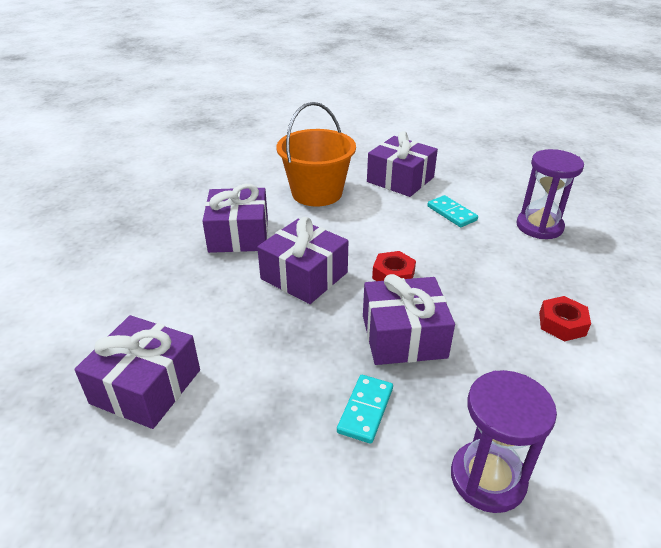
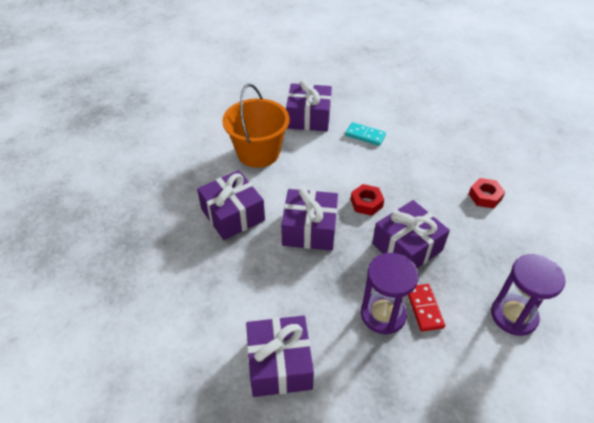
camera: 30 degrees left, 10 degrees up
turquoise domino [337,375,393,444] -> red domino [408,284,445,332]
purple hourglass [516,149,584,239] -> purple hourglass moved to [361,253,419,334]

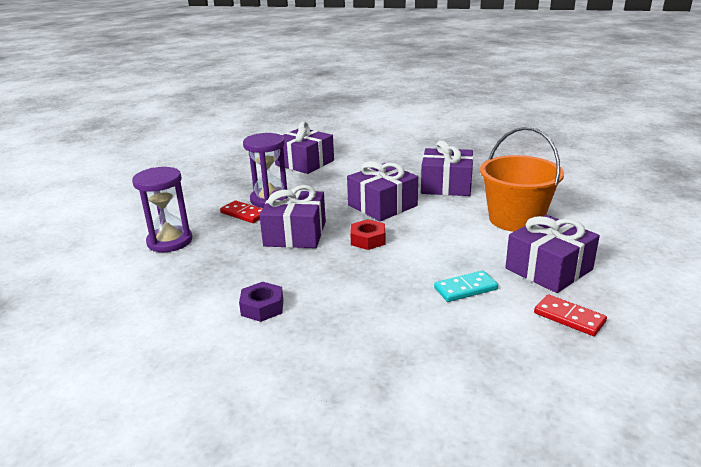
camera: 135 degrees right, 20 degrees down
red nut [469,178,505,208] -> purple nut [239,282,283,322]
none -> red domino [534,295,607,336]

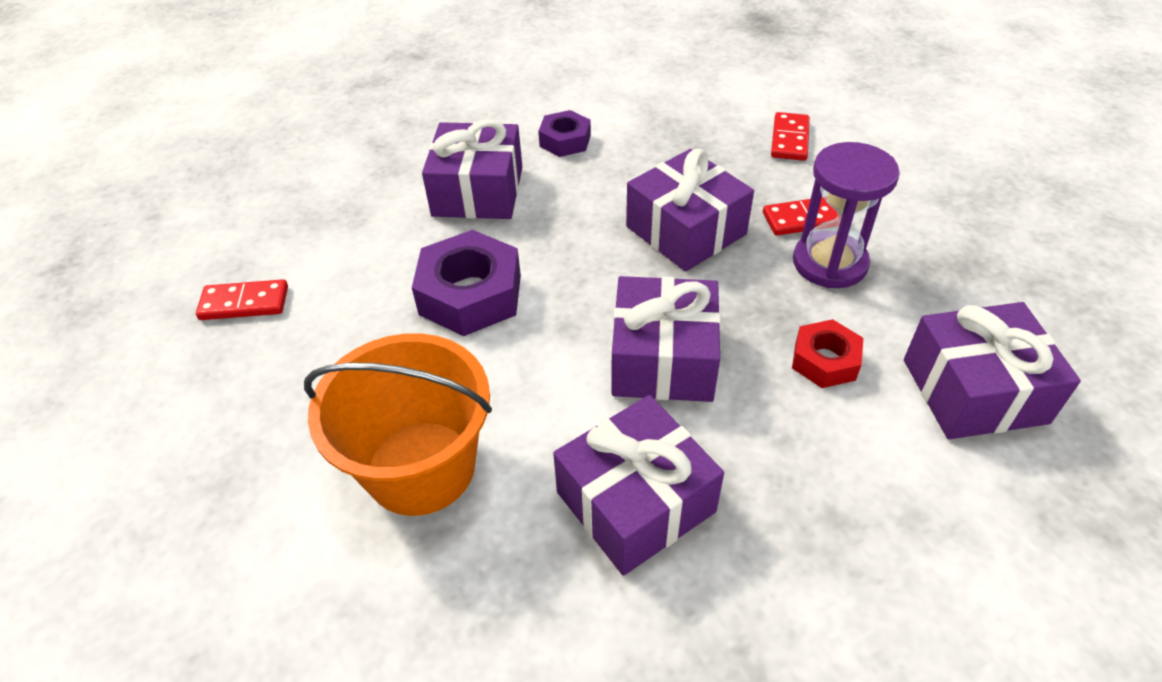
camera: 135 degrees right, 20 degrees up
purple hourglass [132,167,193,252] -> red domino [771,112,810,161]
red nut [350,219,385,250] -> red nut moved to [792,319,863,388]
turquoise domino [434,271,498,302] -> none
purple gift [505,215,600,293] -> purple gift moved to [422,119,522,219]
none -> purple nut [412,230,521,336]

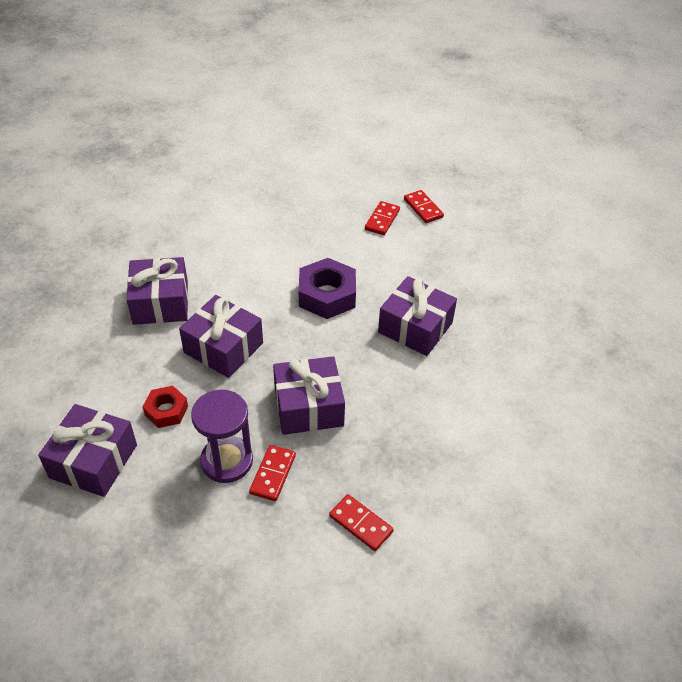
camera: 115 degrees right, 0 degrees up
orange bucket [304,333,492,516] -> none
purple nut [538,110,591,157] -> none
none -> red domino [404,190,444,223]

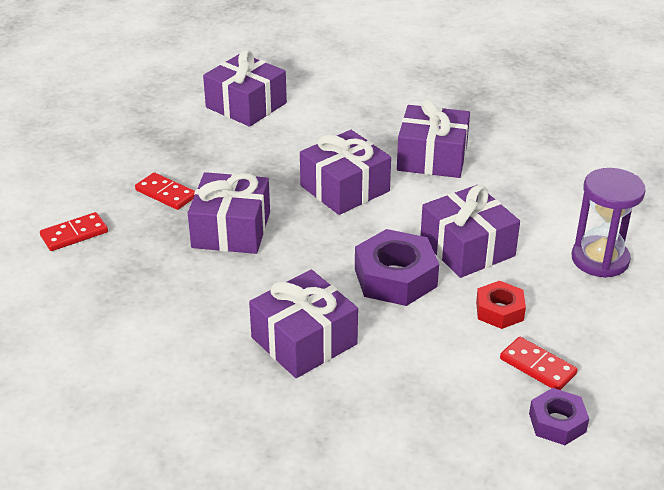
camera: 110 degrees right, 10 degrees down
red nut [143,386,188,428] -> red nut moved to [476,280,526,329]
purple hourglass [191,390,253,483] -> purple hourglass moved to [572,168,646,278]
red domino [404,190,444,223] -> purple nut [529,388,589,445]
none -> purple gift [421,185,520,278]

